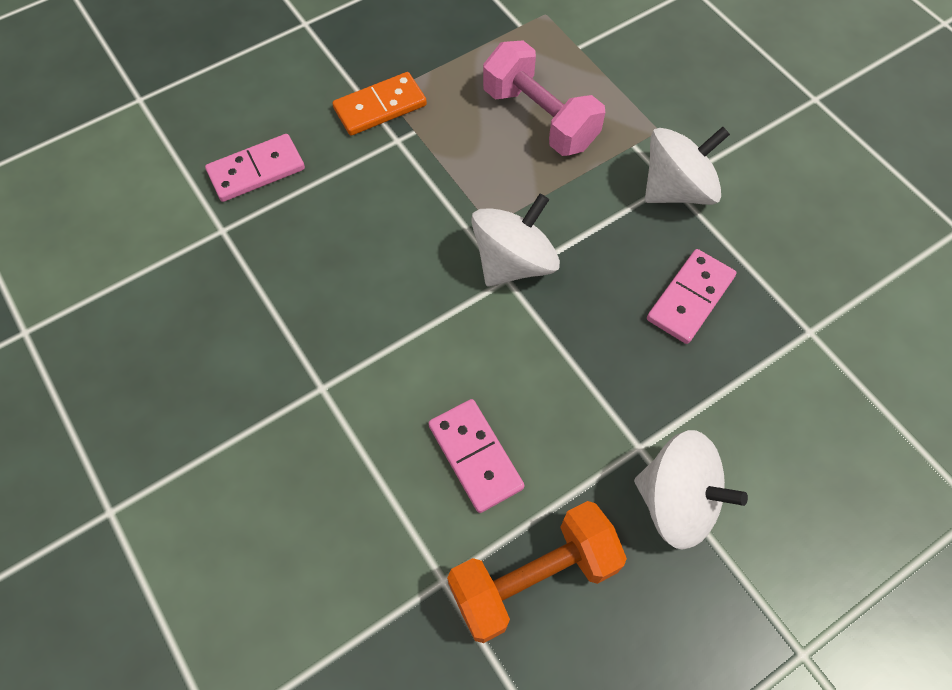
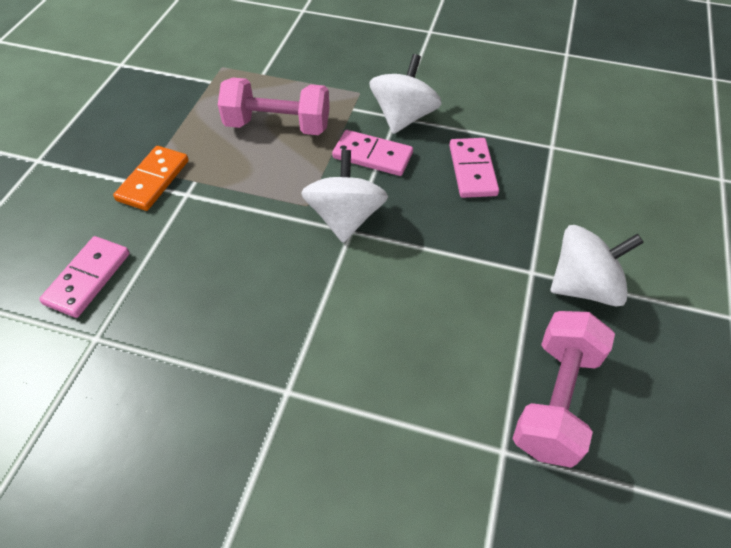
camera: 40 degrees left, 10 degrees down
pink domino [429,399,525,513] -> pink domino moved to [332,130,413,176]
orange dumbbell [447,501,627,643] -> pink dumbbell [512,311,615,468]

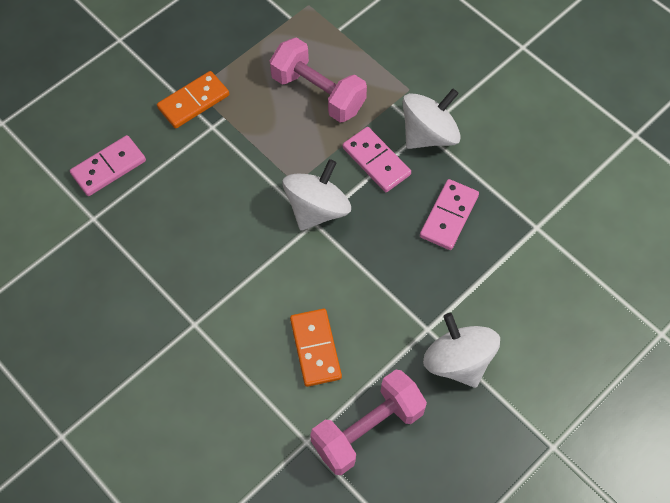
camera: 30 degrees right, 10 degrees up
white spinning top [551,225,644,306] -> white spinning top turned 135 degrees counterclockwise [423,313,500,388]
none -> orange domino [290,309,342,387]

